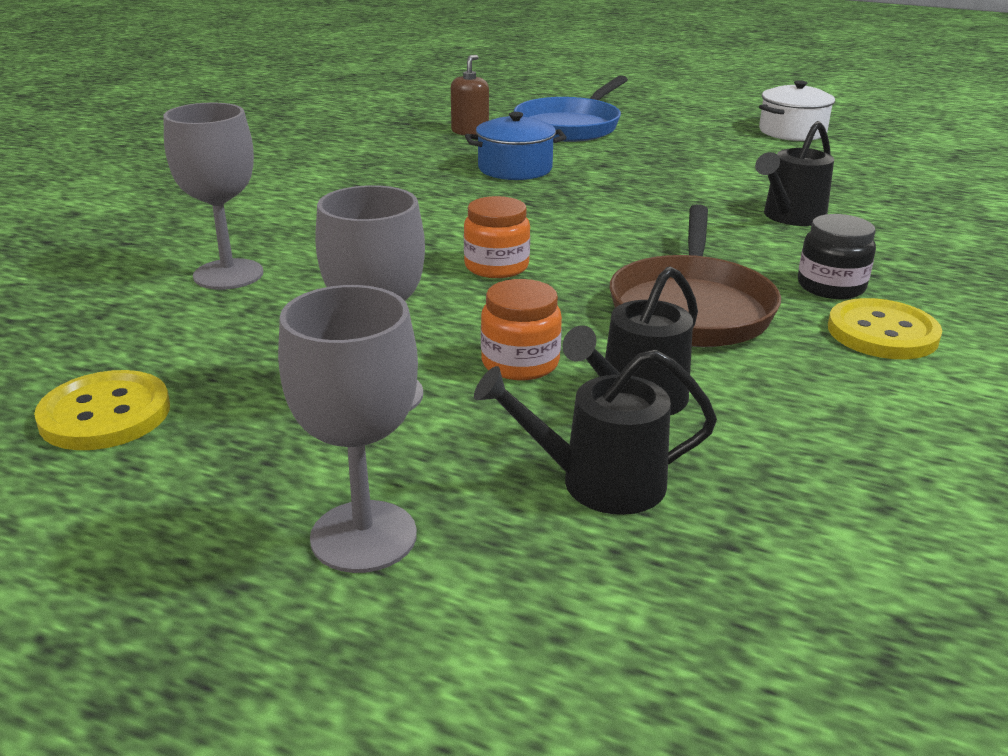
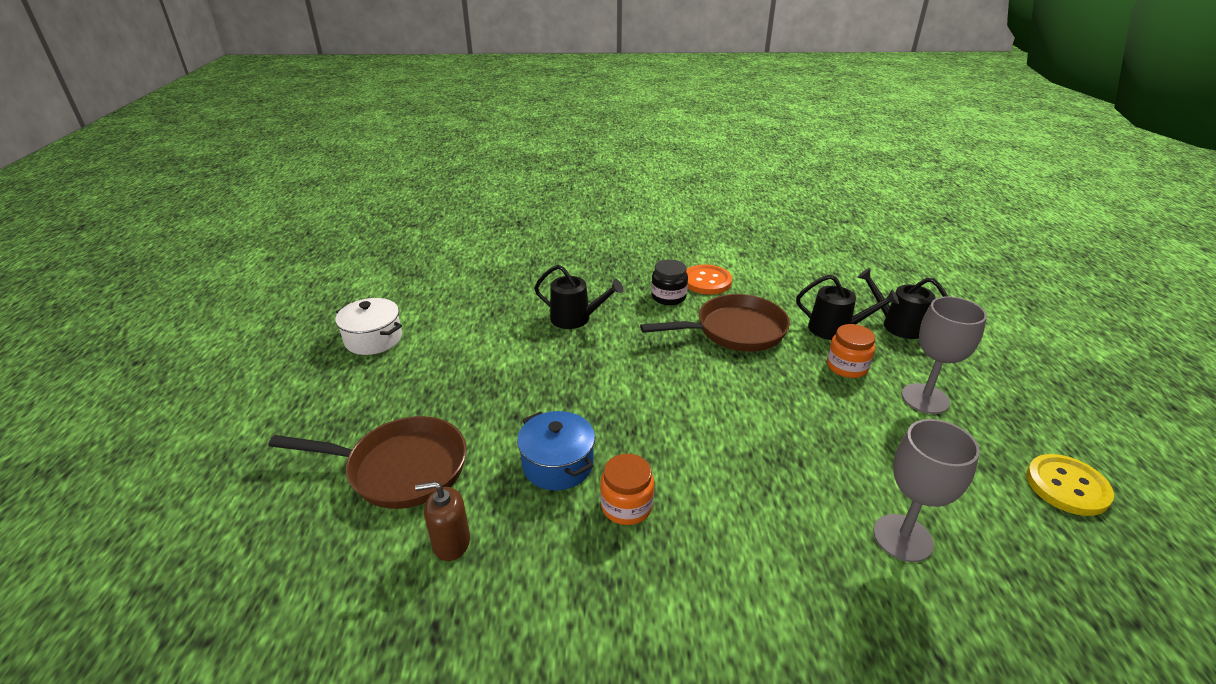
camera: 115 degrees left, 5 degrees up
grey goblet [278,285,418,573] -> none
orange jar [464,196,530,278] -> orange jar moved to [600,454,654,525]
black watering can [474,349,717,515] -> black watering can turned 150 degrees clockwise [857,268,948,339]
blue pan [514,76,628,142] -> brown pan [269,416,467,509]
yellow button [828,298,942,359] -> orange button [686,265,732,295]

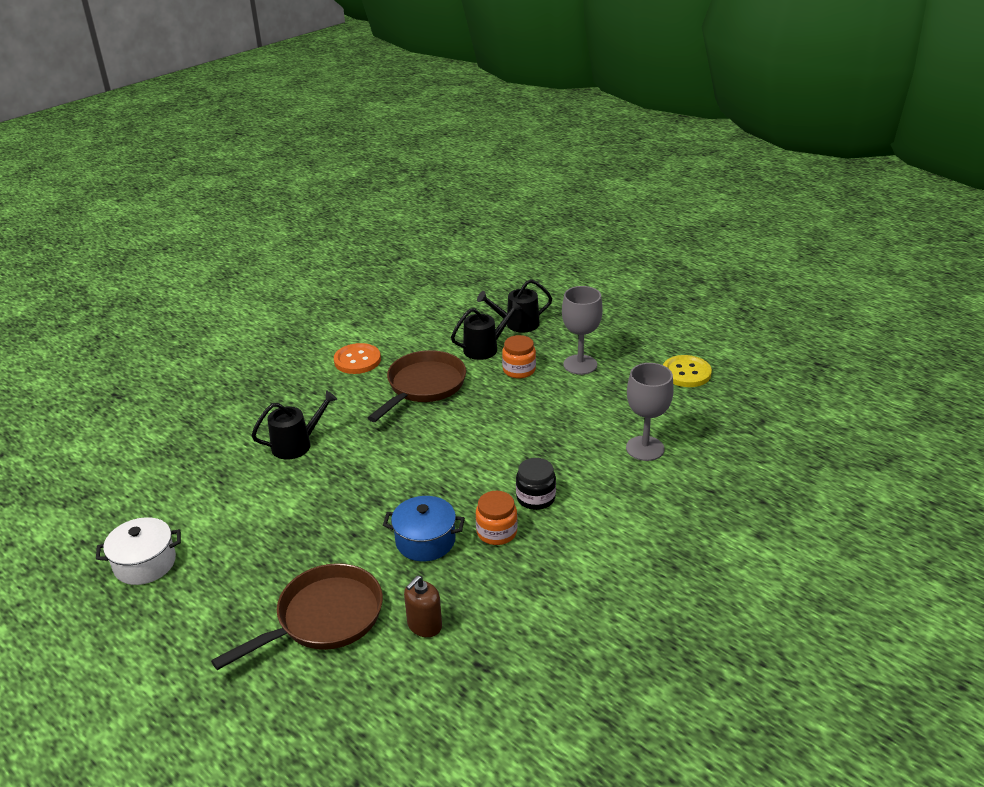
camera: 45 degrees left, 0 degrees up
black jar [651,259,688,305] -> black jar moved to [516,458,556,510]

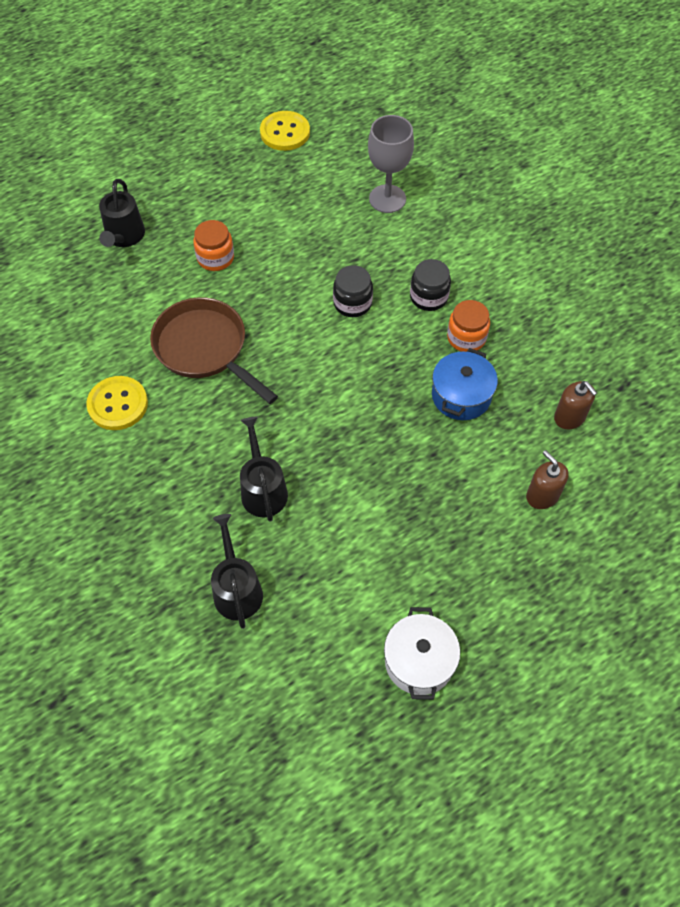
camera: 75 degrees left, 25 degrees up
brown pan [211,563,383,670] -> brown soap dispenser [526,450,569,509]
orange button [334,343,381,374] -> yellow button [86,376,148,430]
black watering can [451,301,522,360] -> black watering can moved to [211,514,263,629]
grey goblet [562,286,603,375] -> none
none -> black jar [333,265,373,317]

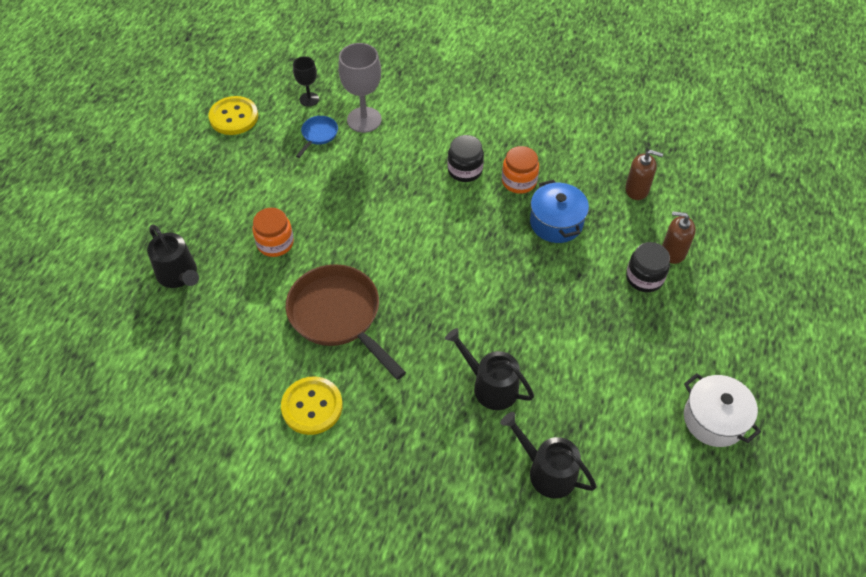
camera: 40 degrees left, 5 degrees down
brown pan [150,297,278,404] -> brown pan turned 45 degrees clockwise [286,264,406,380]
black jar [333,265,373,317] -> black jar moved to [626,242,670,292]
none -> black goblet [293,57,319,107]
none -> blue pan [296,116,338,158]

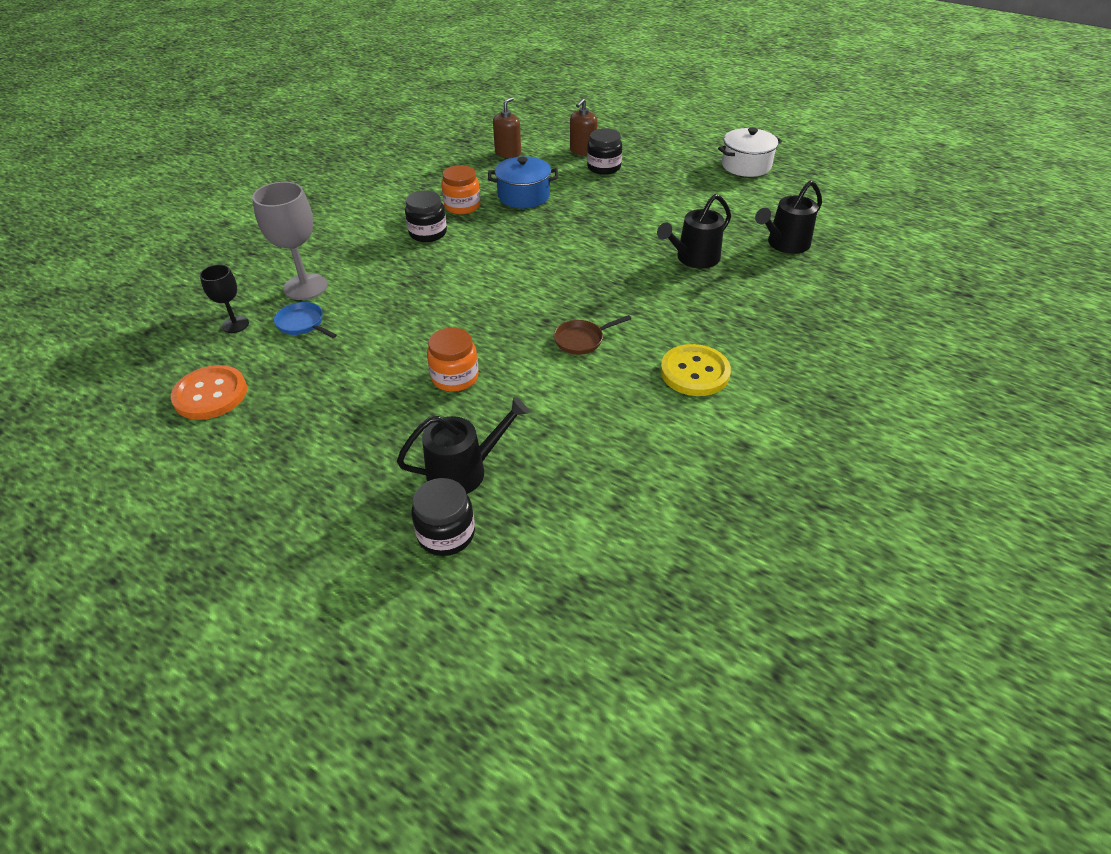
camera: 75 degrees left, 10 degrees down
yellow button [209,96,258,135] -> orange button [171,365,247,420]
brown pan [286,264,406,380] -> brown pan [554,315,631,355], size x0.46
none -> black jar [412,478,475,556]

